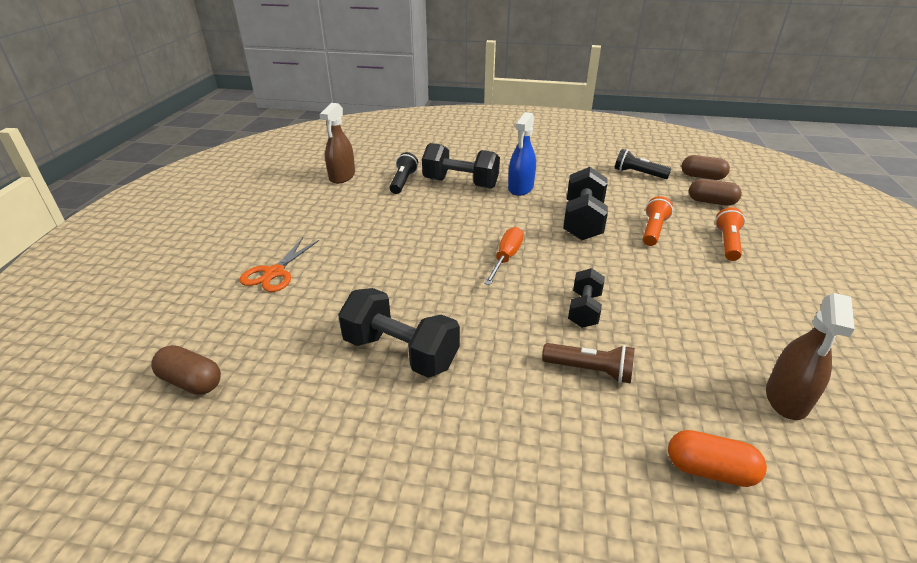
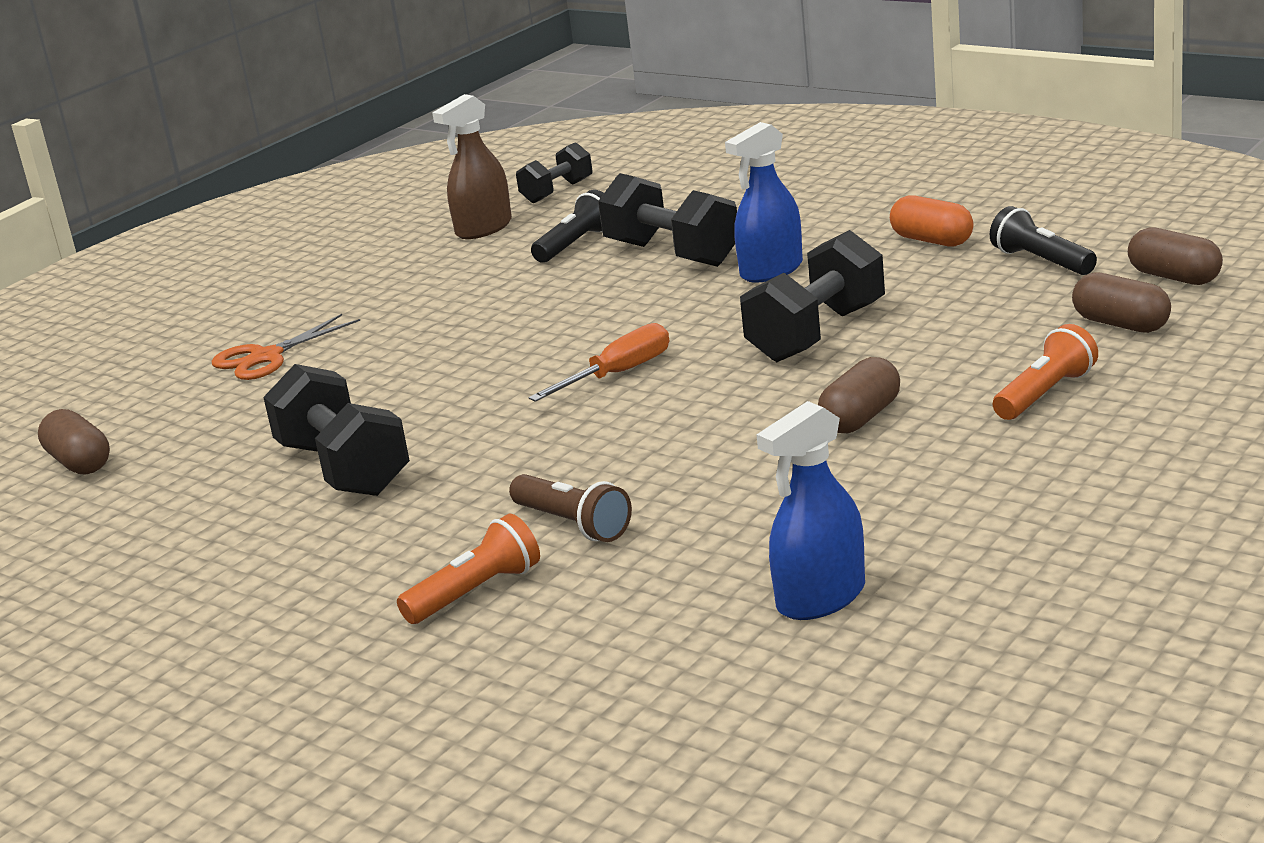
camera: 30 degrees right, 10 degrees down
black dumbbell [568,268,605,328] -> black dumbbell moved to [516,142,592,204]
orange flashlight [643,196,673,246] -> orange flashlight moved to [397,514,540,624]
orange capsule [668,430,767,487] -> orange capsule moved to [890,195,974,247]
brown spray bottle [766,293,855,420] -> blue spray bottle [756,401,865,620]
none -> brown capsule [818,357,900,433]

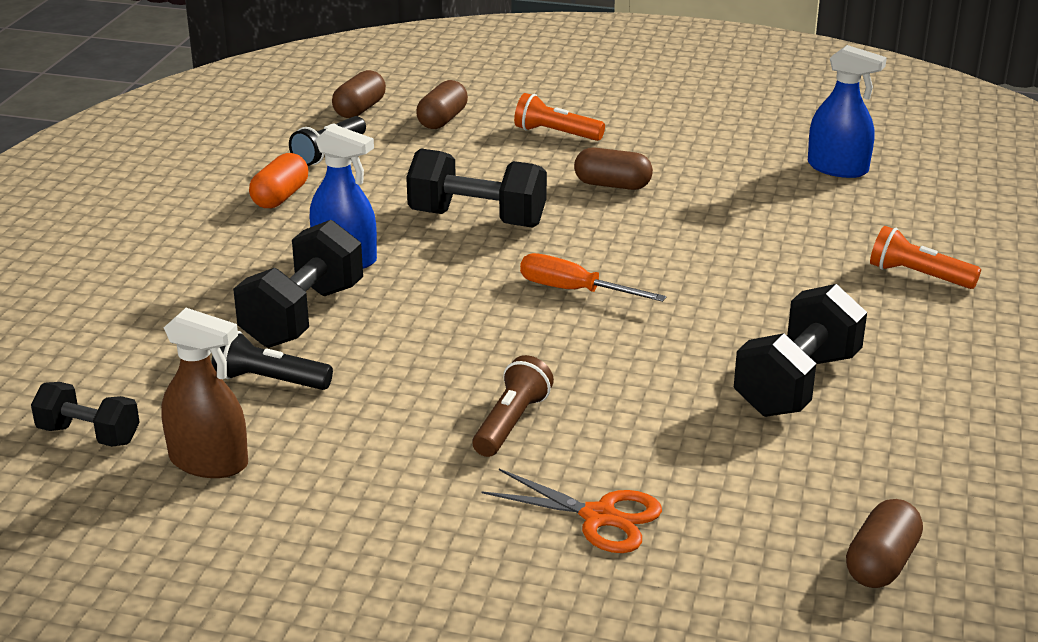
camera: 115 degrees left, 5 degrees up
brown flashlight [509,474,632,542] -> brown flashlight moved to [472,355,554,457]

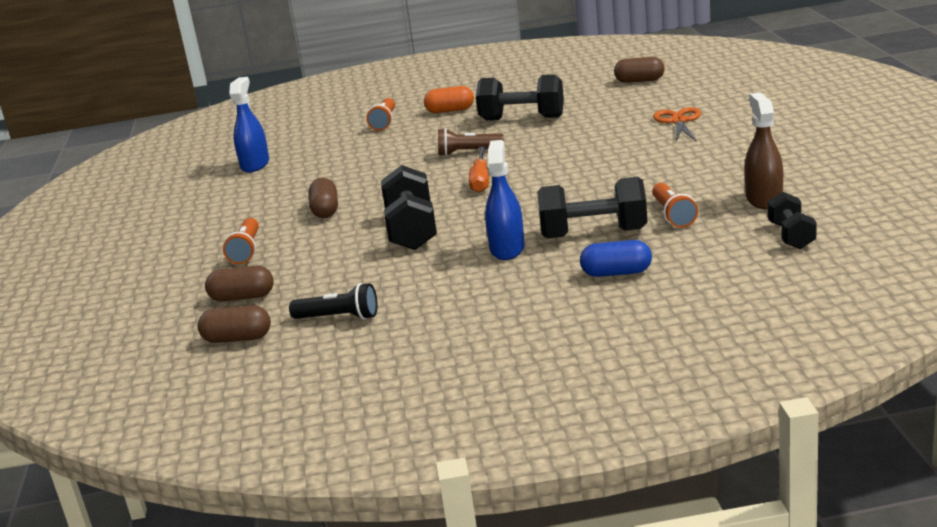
camera: 110 degrees left, 5 degrees down
black flashlight [212,331,333,390] -> orange flashlight [652,183,698,228]
orange capsule [249,153,308,208] -> orange capsule moved to [424,86,474,113]
brown flashlight [472,355,554,457] -> brown flashlight moved to [438,128,504,156]
none -> blue capsule [580,240,652,277]

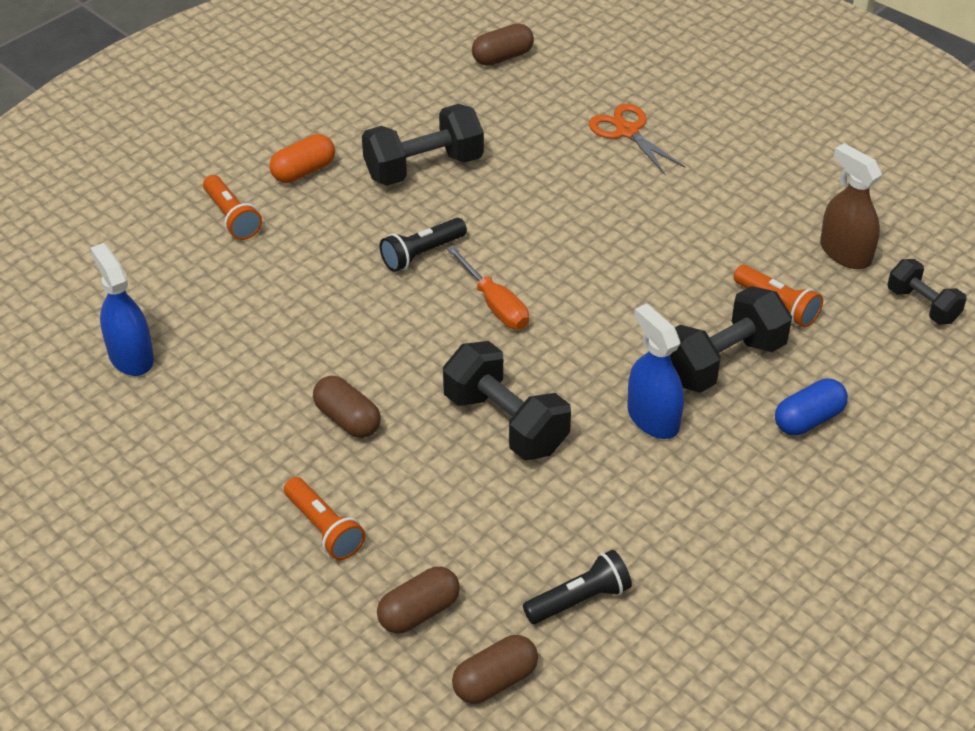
camera: 40 degrees left, 20 degrees up
brown flashlight [438,128,504,156] -> black flashlight [380,218,467,272]

